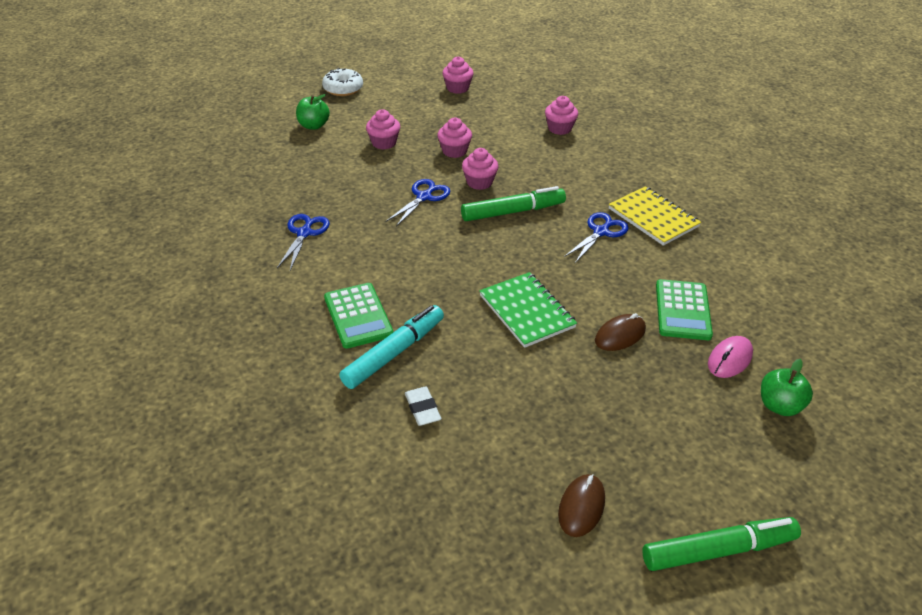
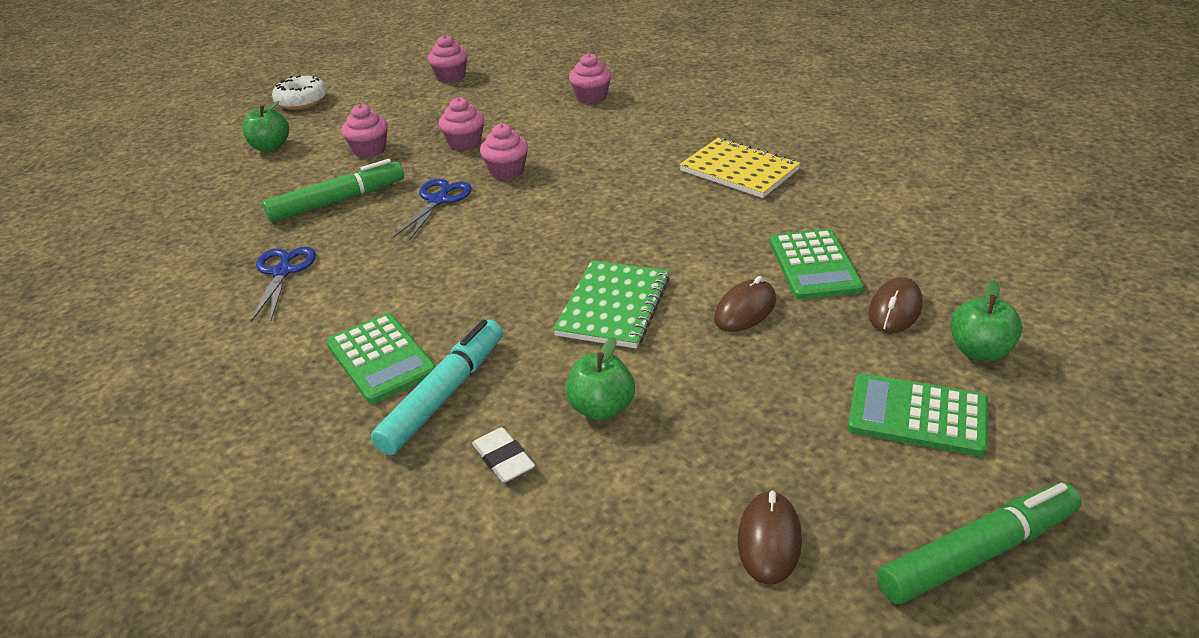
camera: 10 degrees left, 5 degrees down
green marker [461,186,566,221] -> green marker moved to [263,159,404,222]
green notebook [479,272,577,348] -> green notebook turned 60 degrees clockwise [553,260,670,348]
blue scissors [564,212,629,263] -> none
pink mouse [708,336,753,378] -> brown mouse [869,277,923,334]
none -> green apple [565,337,635,420]
none -> green calculator [847,373,988,456]

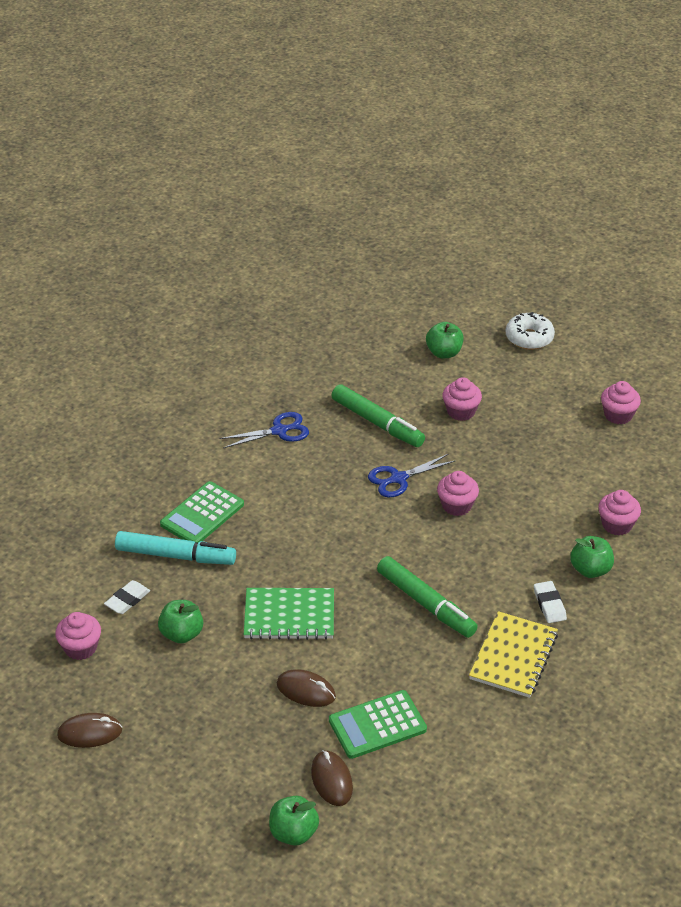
camera: 70 degrees right, 5 degrees up
blue scissors [393,179,472,240] -> blue scissors turned 150 degrees clockwise [368,454,456,498]
pink cupcake [439,97,484,151] -> pink cupcake moved to [55,612,101,660]
green calculator [847,373,988,456] -> none
brown mouse [869,277,923,334] -> brown mouse turned 60 degrees clockwise [311,750,353,806]
green marker [877,482,1082,604] -> green marker moved to [377,556,478,638]
none -> white eraser [534,581,567,623]
none -> green apple [570,536,614,578]

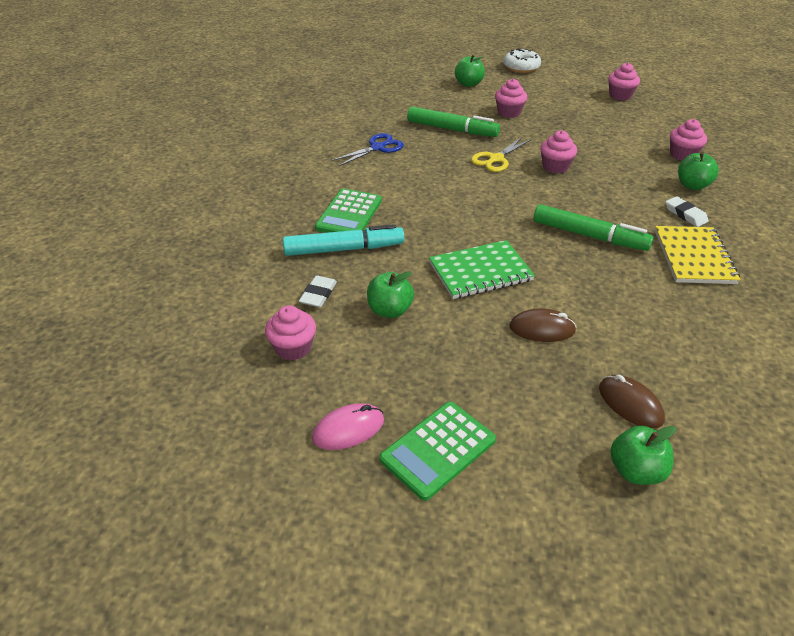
camera: 20 degrees left, 0 degrees up
brown mouse [57,713,122,748] -> pink mouse [312,403,384,450]
green calculator [329,690,427,759] -> green calculator moved to [379,401,496,501]
blue scissors [368,454,456,498] -> yellow scissors [471,137,532,172]

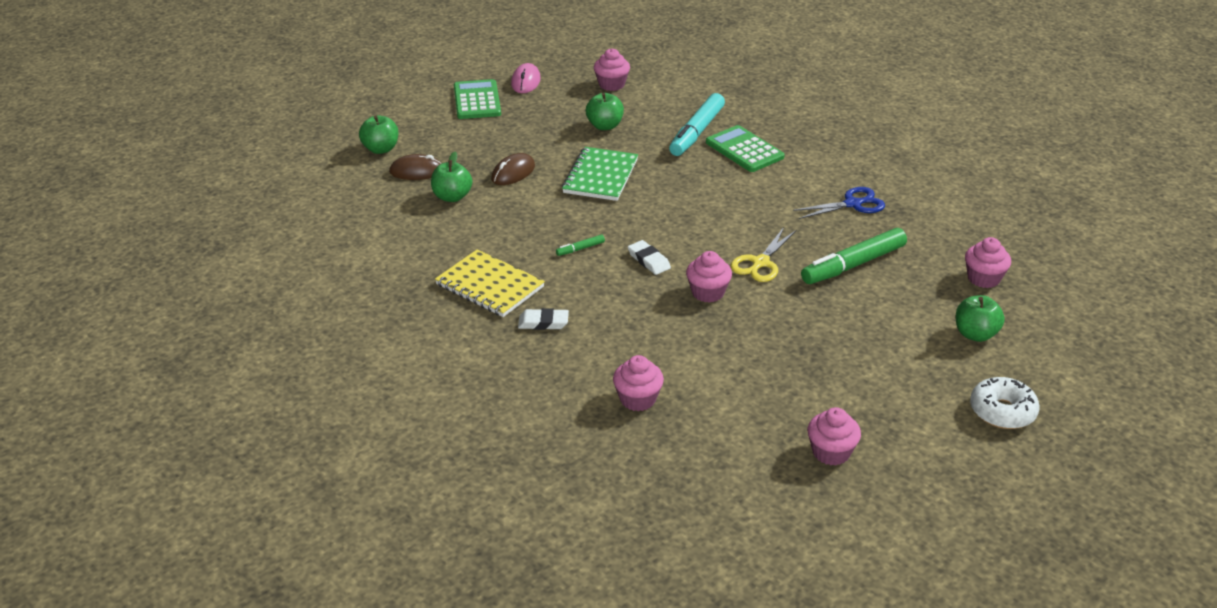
camera: 125 degrees right, 5 degrees down
white eraser [299,275,337,308] -> white eraser moved to [628,240,671,275]
blue scissors [332,133,404,167] -> blue scissors turned 105 degrees counterclockwise [793,187,885,219]
yellow scissors [471,137,532,172] -> yellow scissors turned 135 degrees counterclockwise [731,227,797,282]
pink cupcake [495,79,527,118] -> pink cupcake moved to [965,237,1011,288]
green marker [533,204,654,251] -> green marker [556,235,605,256], size x0.42
green apple [678,152,719,190] -> green apple moved to [431,152,472,202]

